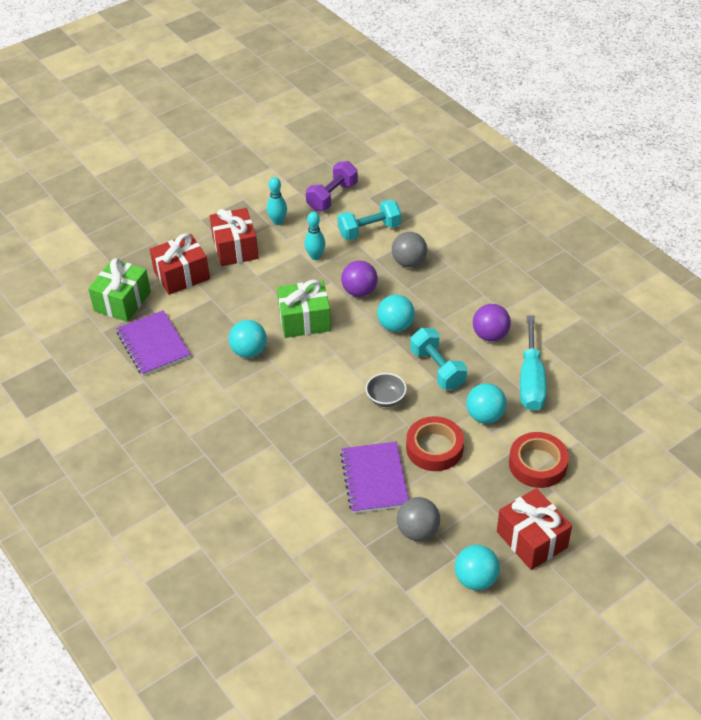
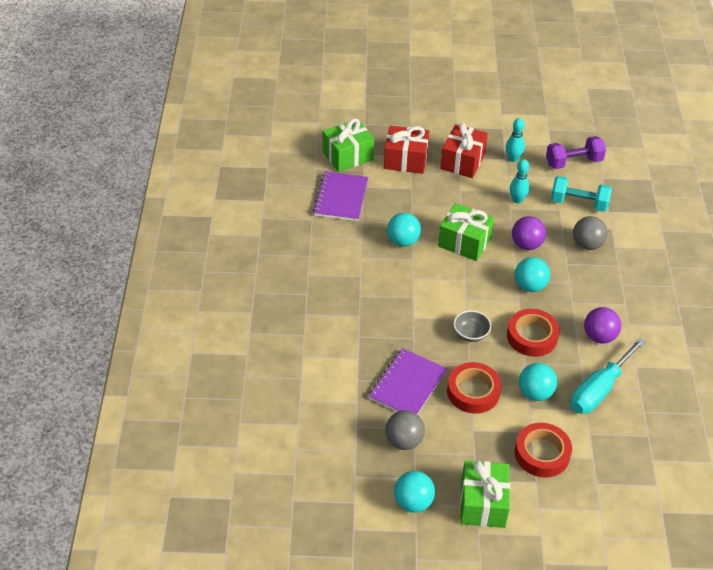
camera: 35 degrees right, 0 degrees up
turquoise dumbbell [410,328,467,390] -> red tape [507,309,560,357]
red gift [497,488,572,570] -> green gift [460,461,510,528]

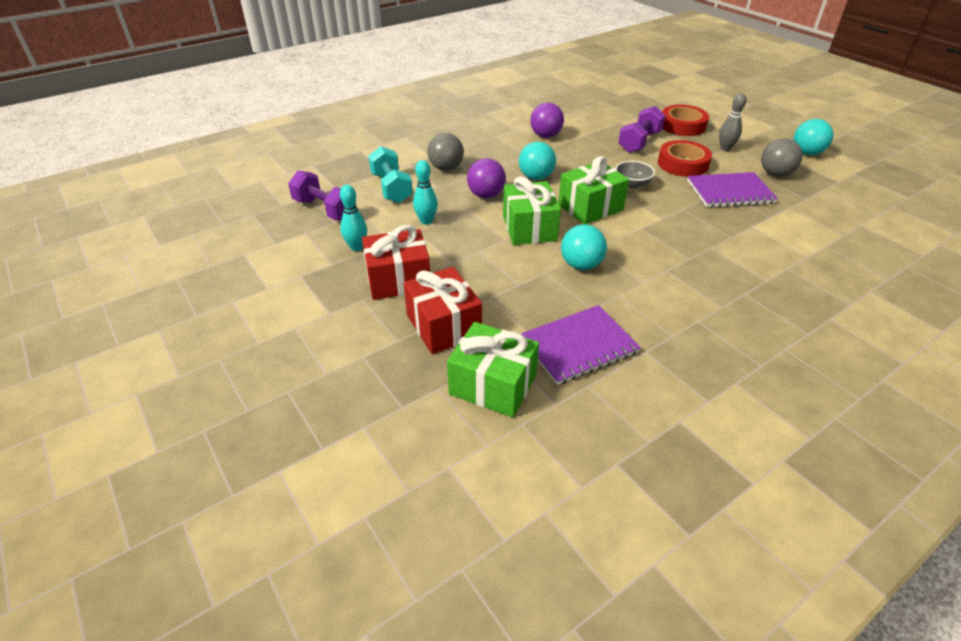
camera: 125 degrees left, 5 degrees down
green gift [460,461,510,528] -> green gift moved to [558,156,629,224]
red tape [507,309,560,357] -> none
turquoise ball [519,363,557,401] -> purple dumbbell [618,106,665,153]
turquoise screwdriver [570,337,646,414] -> none
none -> grey bowling pin [719,93,747,151]

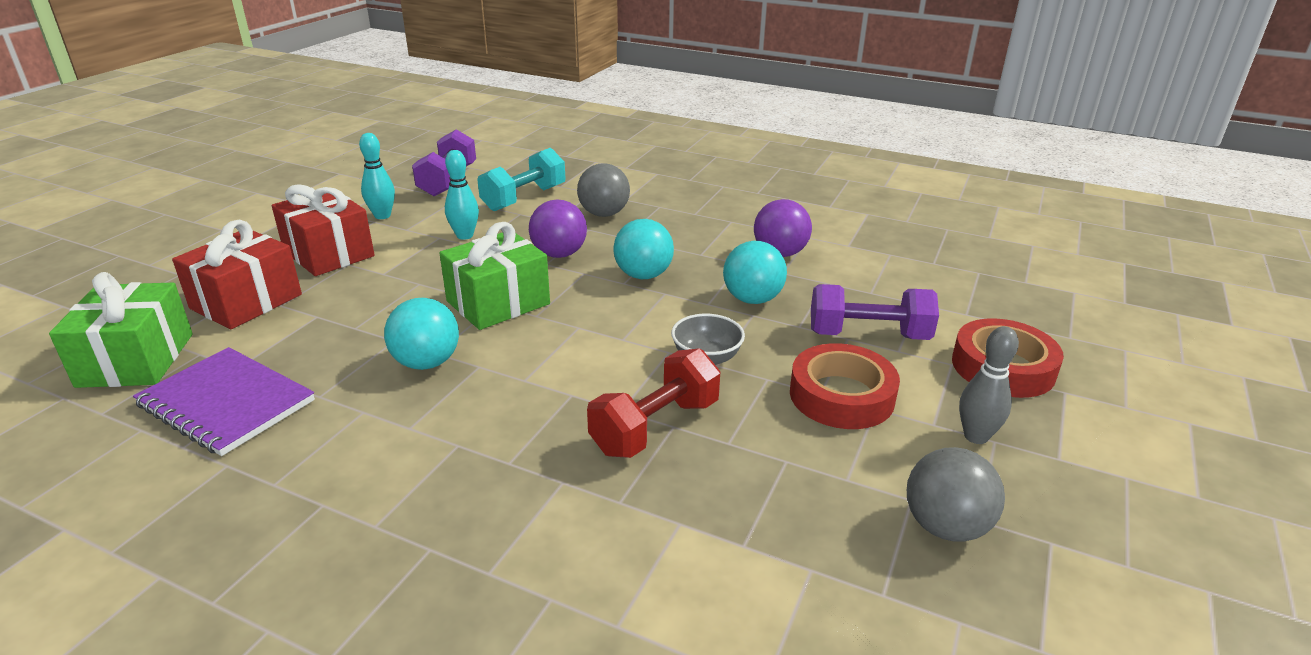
camera: 60 degrees right, 10 degrees down
green gift [558,156,629,224] -> none
purple notebook [687,172,778,208] -> none
turquoise ball [793,119,833,155] -> turquoise ball moved to [723,241,787,304]
none -> red dumbbell [587,348,721,458]

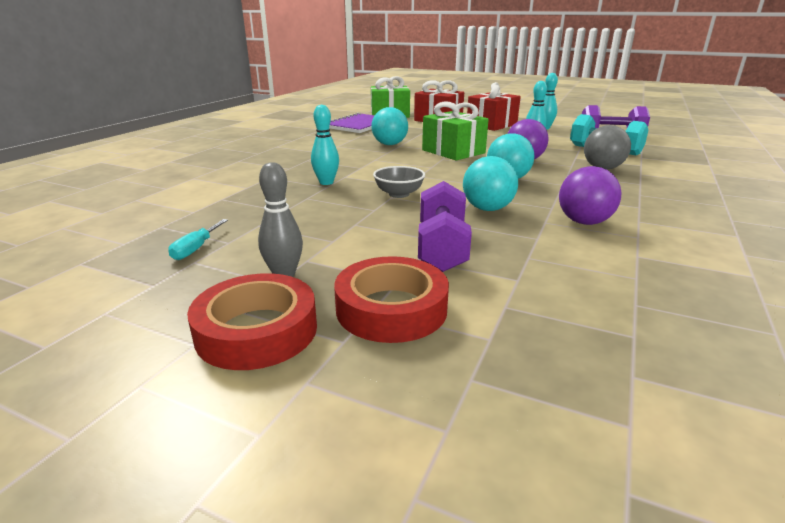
camera: 90 degrees right, 5 degrees down
red dumbbell [587,348,721,458] -> turquoise bowling pin [311,105,339,185]
red tape [790,343,900,429] -> red tape moved to [187,273,317,370]
grey ball [907,447,1005,541] -> turquoise screwdriver [168,219,228,260]

